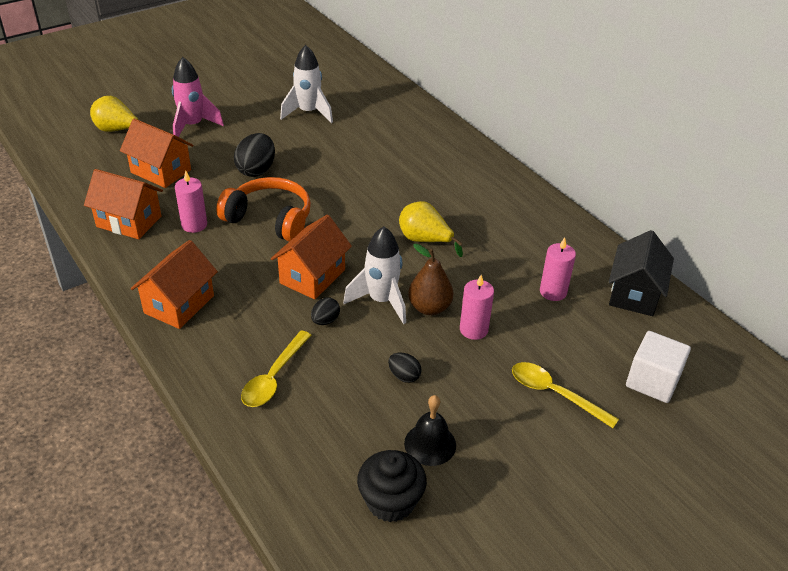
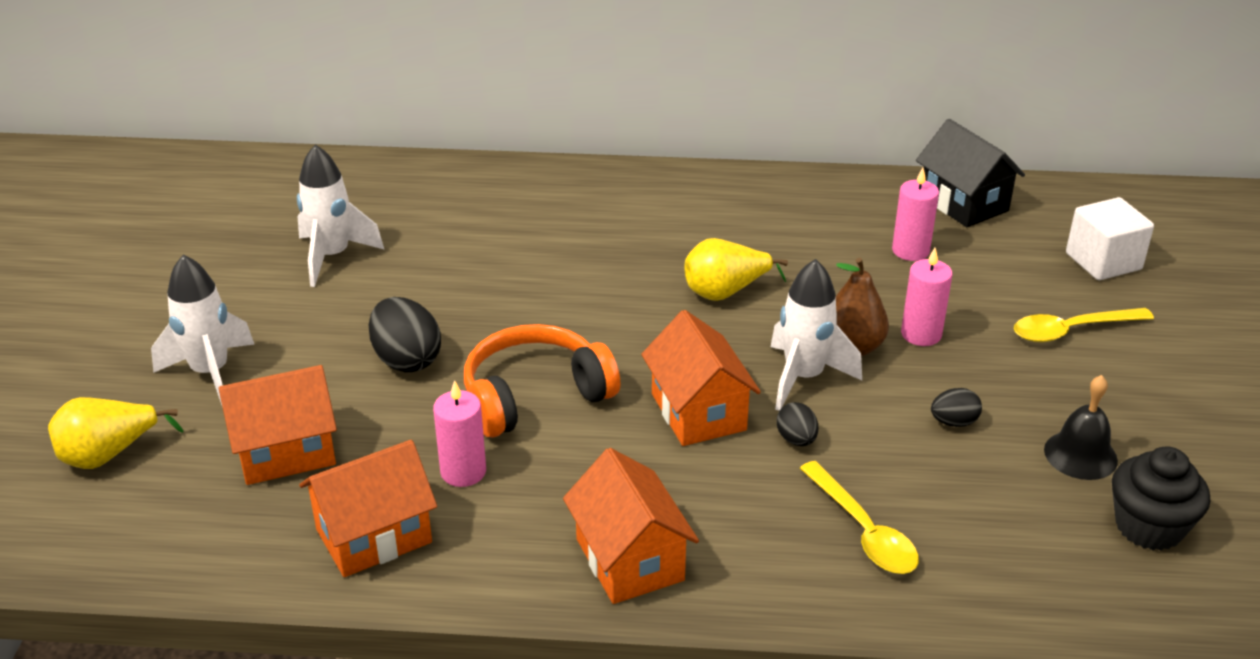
camera: 50 degrees left, 5 degrees down
pink rocket [172,57,224,137] -> white rocket [151,255,255,408]

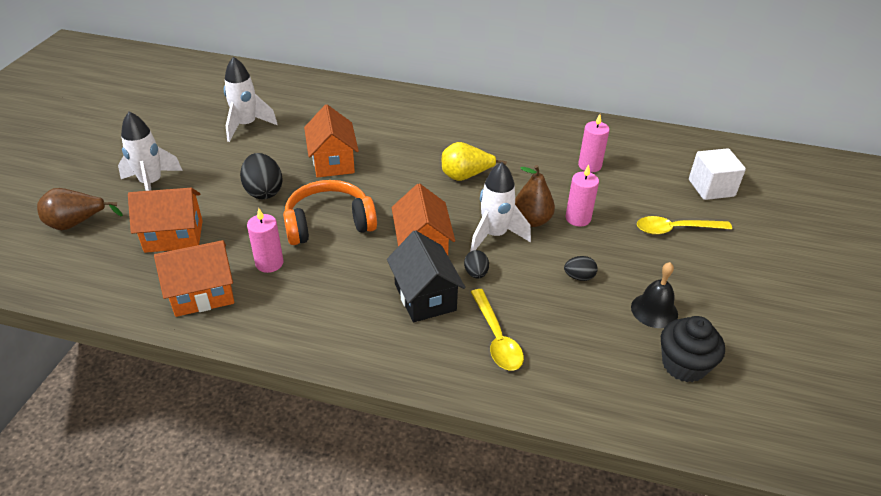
camera: 10 degrees right, 5 degrees up
yellow pear [48,397,183,469] -> brown pear [37,188,123,230]
orange house [563,448,699,604] -> orange house moved to [304,105,359,178]
black house [916,119,1025,227] -> black house moved to [387,230,466,322]

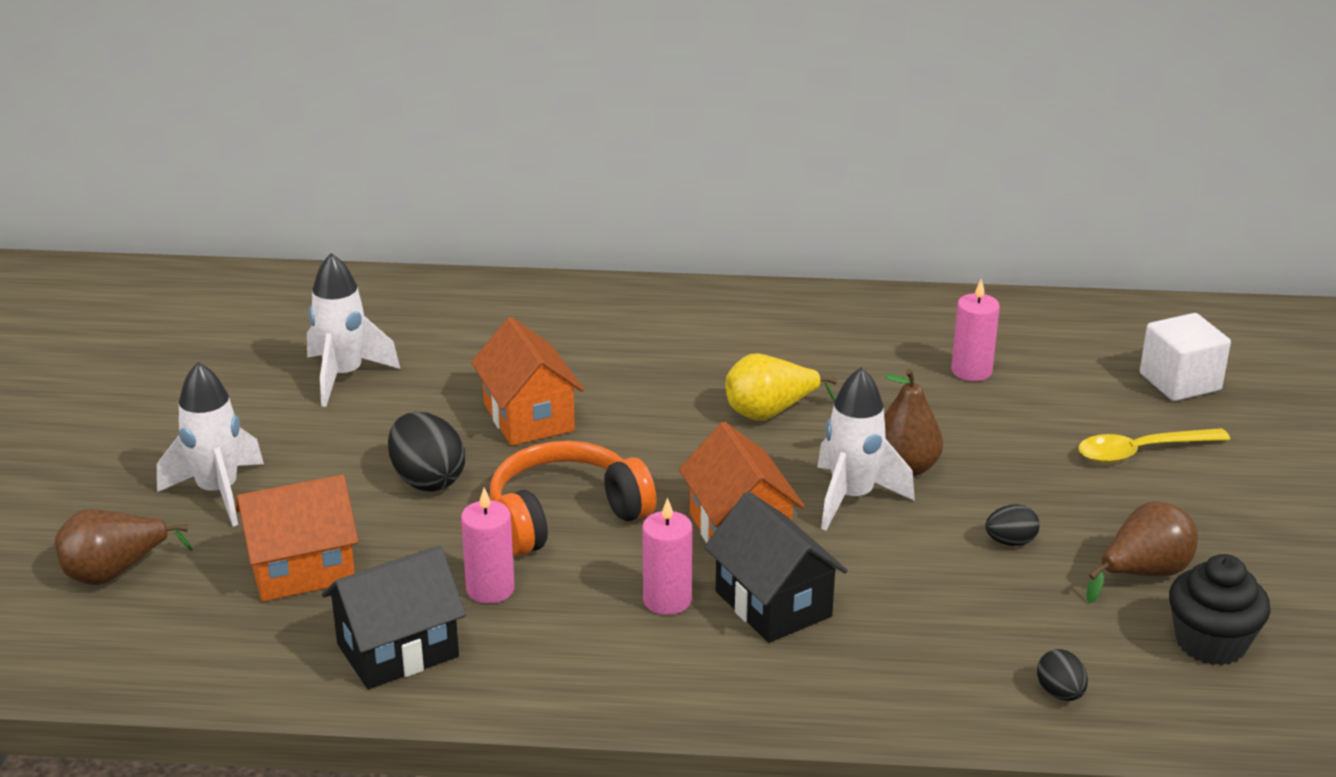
camera: 10 degrees left, 10 degrees down
orange house [154,240,234,317] -> black house [322,546,466,689]
black egg [464,250,489,279] -> black egg moved to [1037,649,1088,701]
yellow spoon [471,289,524,371] -> none
pink candle [566,165,599,226] -> pink candle moved to [642,497,692,615]
black bell [631,262,678,328] -> brown pear [1086,501,1198,603]

